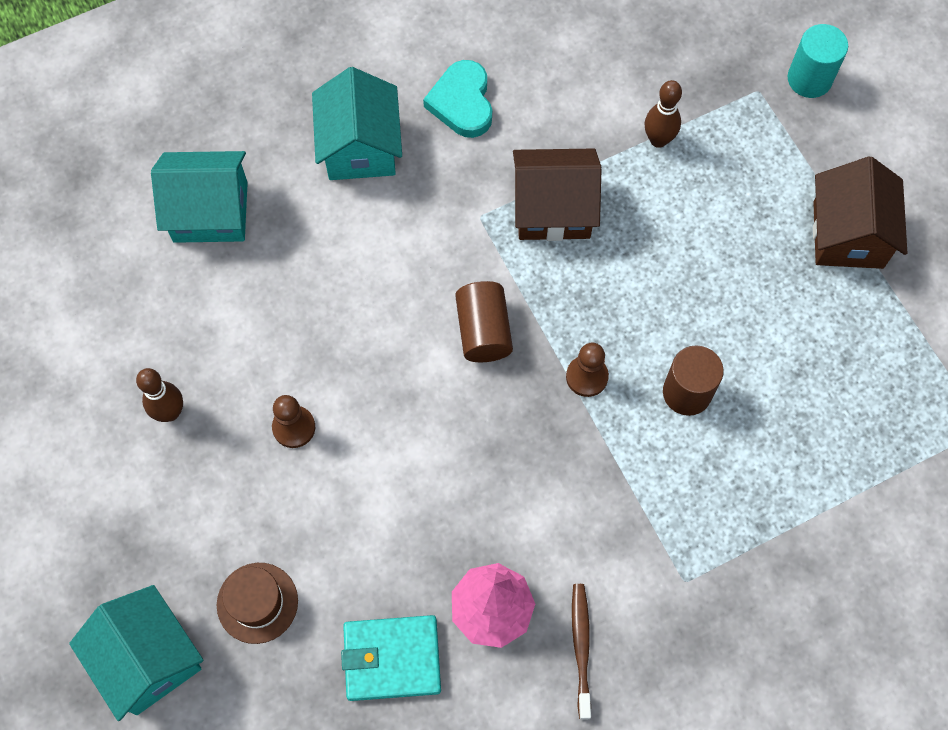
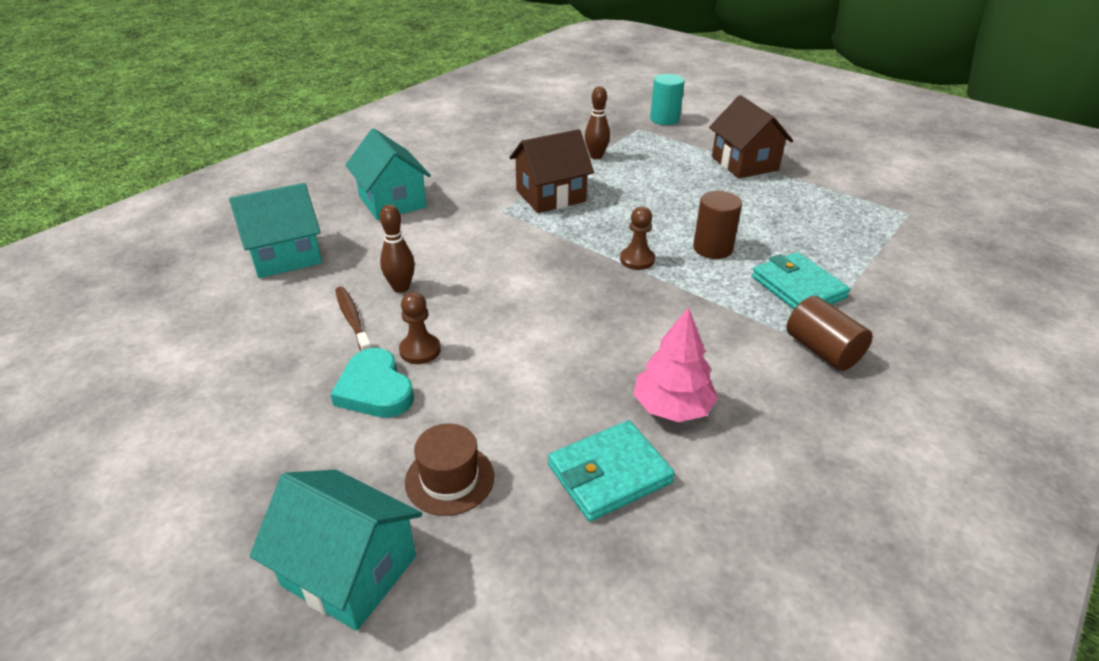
camera: 25 degrees left, 30 degrees down
brown bowling pin [136,368,183,422] -> brown bowling pin moved to [380,205,415,293]
turquoise heart [423,60,492,138] -> turquoise heart moved to [330,348,414,418]
brown cylinder [455,281,513,362] -> brown cylinder moved to [787,296,872,371]
brown toothbrush [572,584,591,719] -> brown toothbrush moved to [335,287,372,351]
none -> turquoise wallet [752,252,850,309]

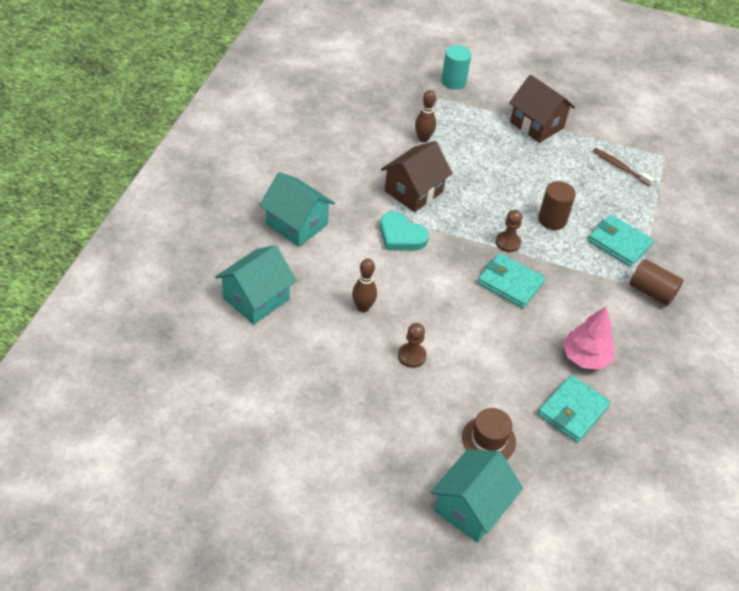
camera: 25 degrees left, 10 degrees up
turquoise house [250,470,422,631] -> turquoise house turned 60 degrees counterclockwise [431,449,523,543]
turquoise heart [330,348,414,418] -> turquoise heart moved to [380,212,429,250]
brown toothbrush [335,287,372,351] -> brown toothbrush moved to [593,148,654,186]
none -> turquoise wallet [477,253,545,308]

